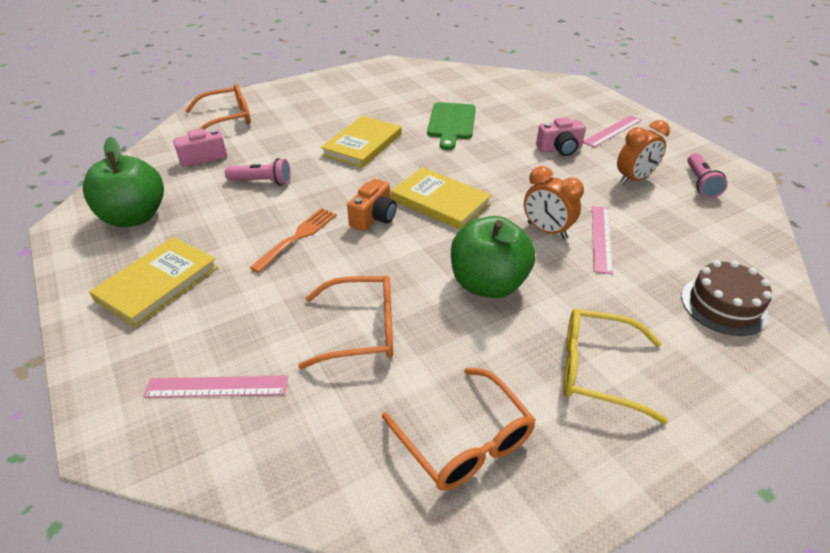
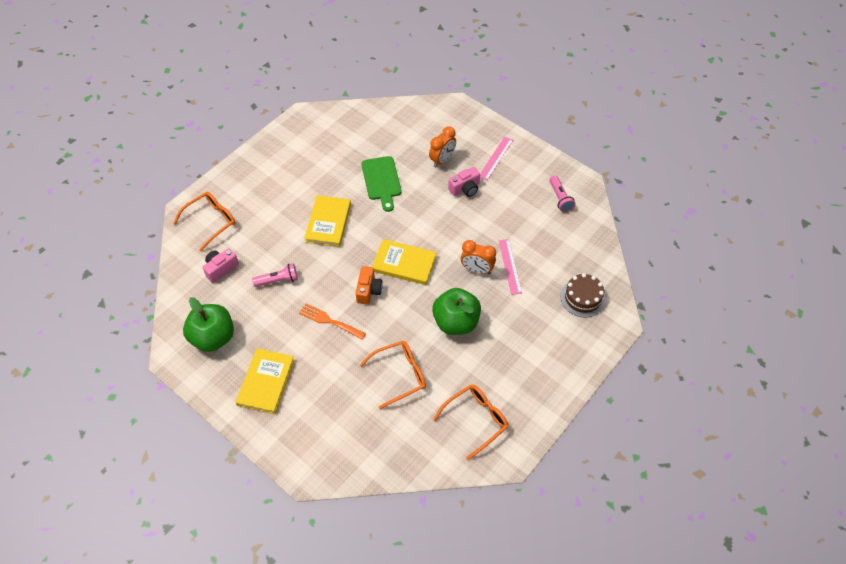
camera: 20 degrees left, 15 degrees up
pink ruler [143,376,288,398] -> none
orange fork [250,208,337,273] -> orange fork turned 75 degrees counterclockwise [299,303,366,339]
orange glasses [382,368,536,491] -> orange glasses turned 75 degrees counterclockwise [433,384,508,460]
yellow glasses [563,309,668,424] -> none
orange clock [617,120,670,184] -> orange clock moved to [429,126,456,167]

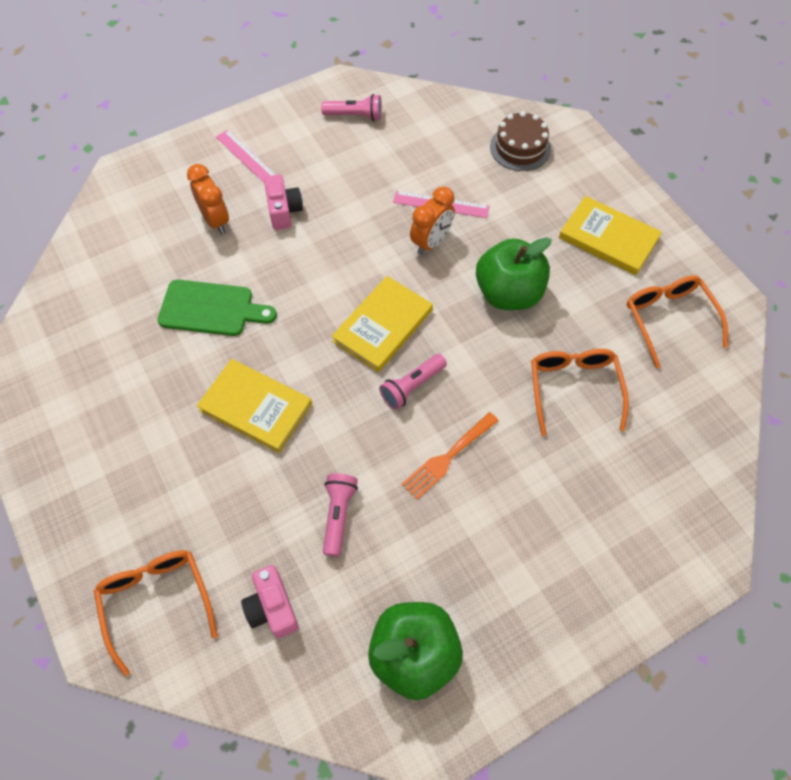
camera: 70 degrees left, 5 degrees up
yellow book [236,348,295,414] -> yellow book moved to [559,196,662,275]
orange camera [356,266,383,304] -> pink flashlight [379,354,447,410]

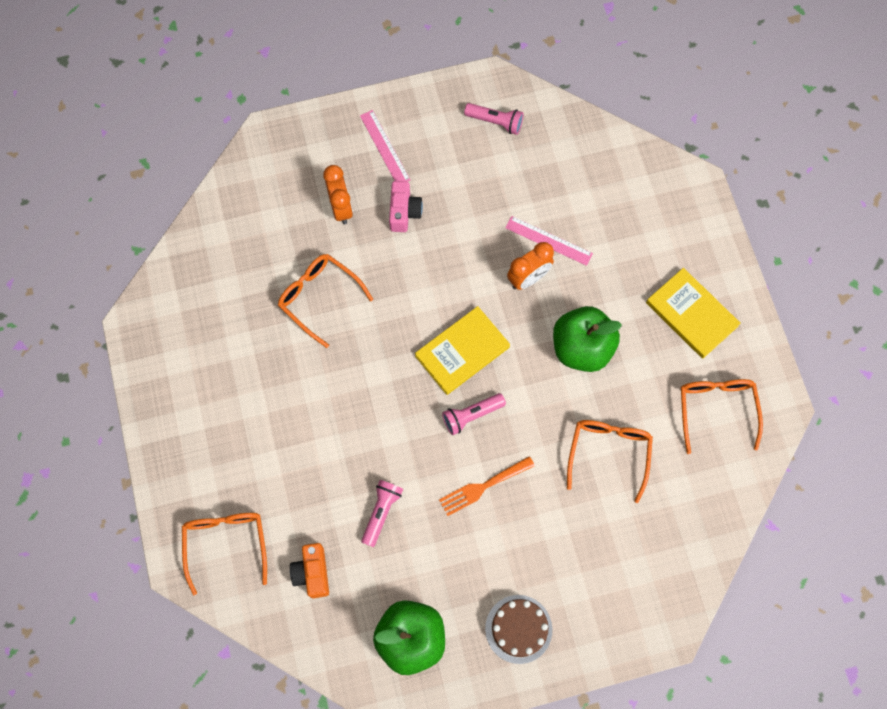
camera: 15 degrees right, 10 degrees up
green cutting board [158,279,277,336] -> orange glasses [278,254,373,348]
yellow book [196,359,312,453] -> none
pink camera [241,565,299,638] -> orange camera [290,543,329,598]
brown cake [490,111,551,171] -> brown cake moved to [485,595,552,664]

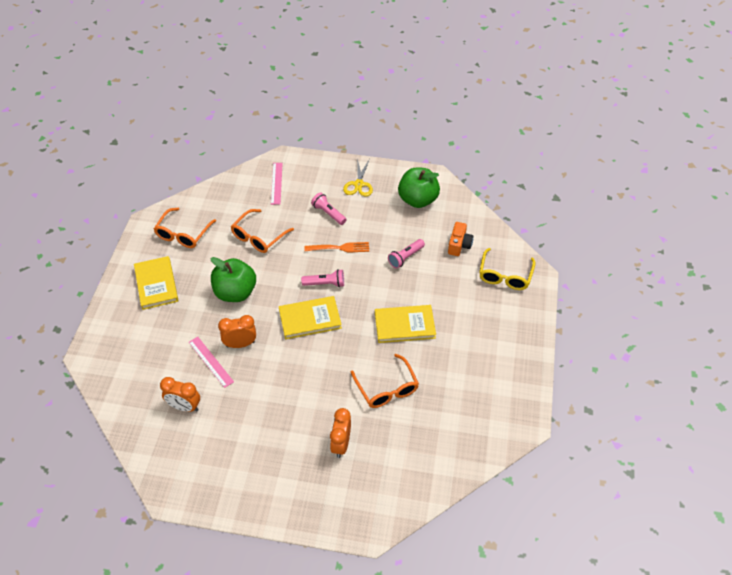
camera: 155 degrees left, 20 degrees down
orange glasses [182,513,267,595] -> yellow glasses [479,248,536,290]
pink ruler [360,110,410,182] -> pink ruler moved to [271,163,283,205]
pink camera [389,181,423,232] -> none
pink flashlight [464,103,524,135] -> pink flashlight moved to [311,192,346,225]
brown cake [485,595,552,664] -> yellow scissors [343,159,373,197]
none -> orange clock [160,377,200,412]
none -> yellow book [375,305,436,343]

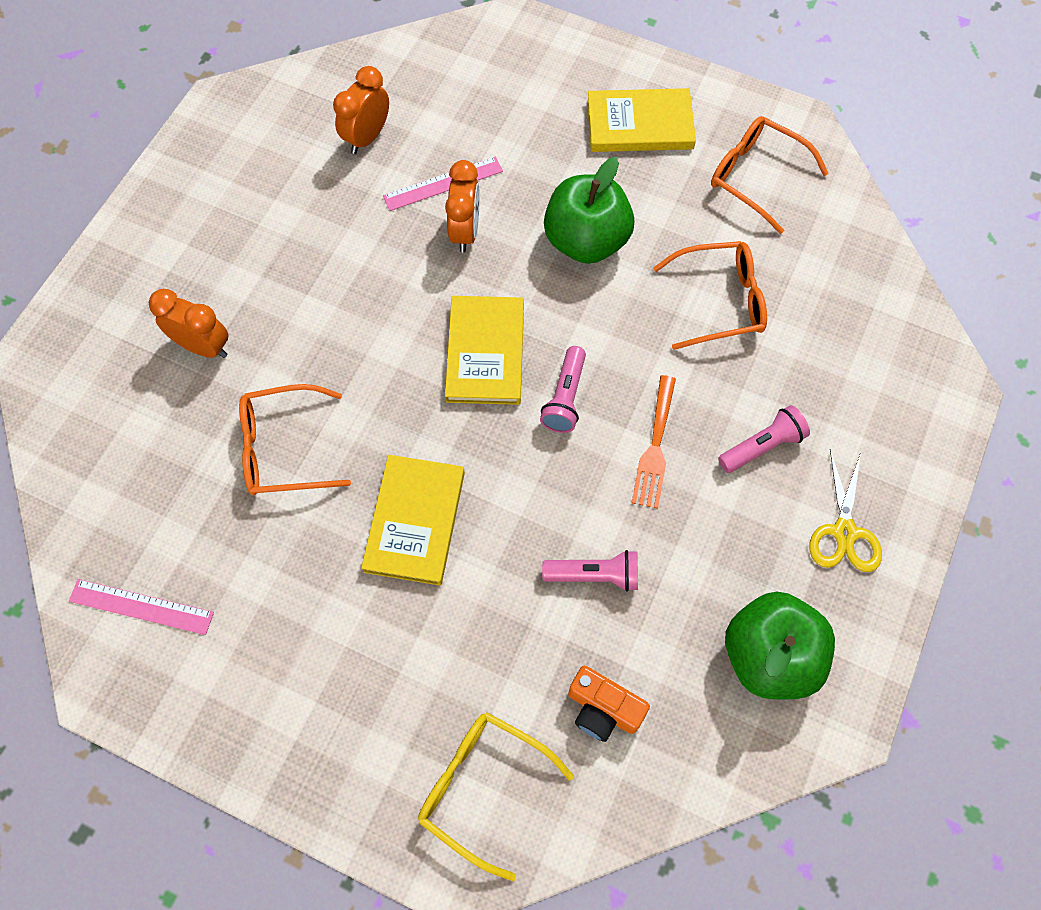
camera: 105 degrees right, 15 degrees up
orange glasses [231,209,294,253] -> orange glasses turned 120 degrees clockwise [653,241,767,350]
pink ruler [271,163,283,205] -> pink ruler moved to [69,579,214,635]
yellow scissors [343,159,373,197] -> yellow scissors turned 105 degrees counterclockwise [810,450,882,572]
pink flashlight [388,239,425,269] -> pink flashlight turned 120 degrees clockwise [542,550,638,591]

